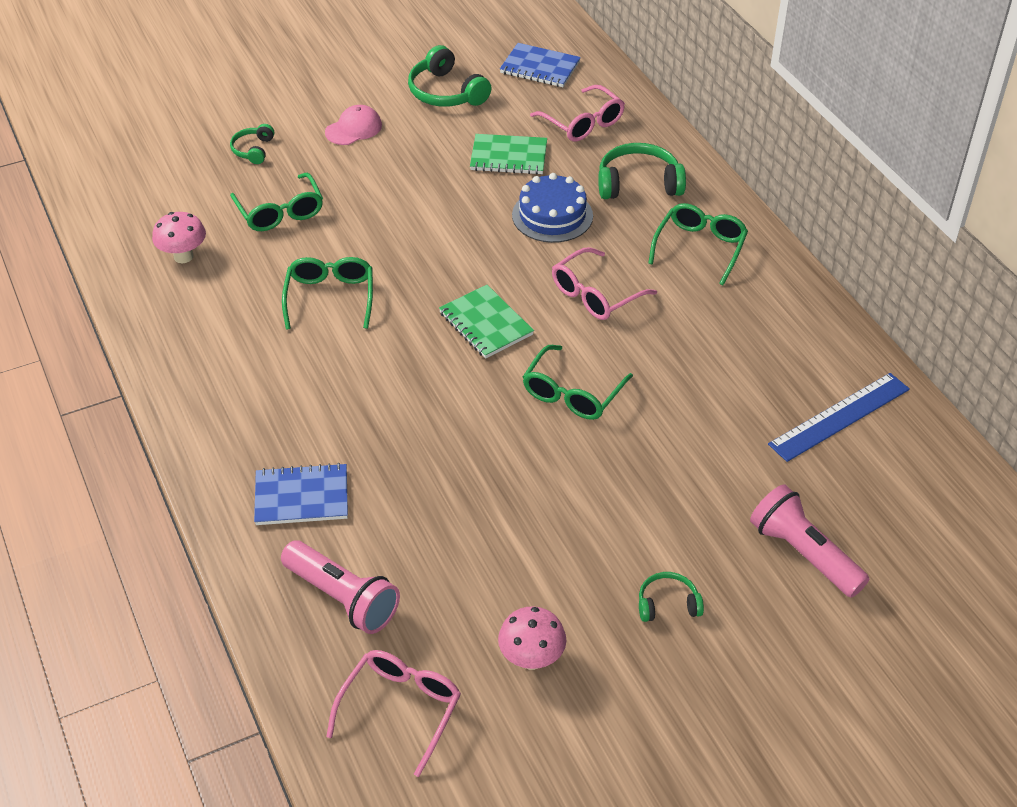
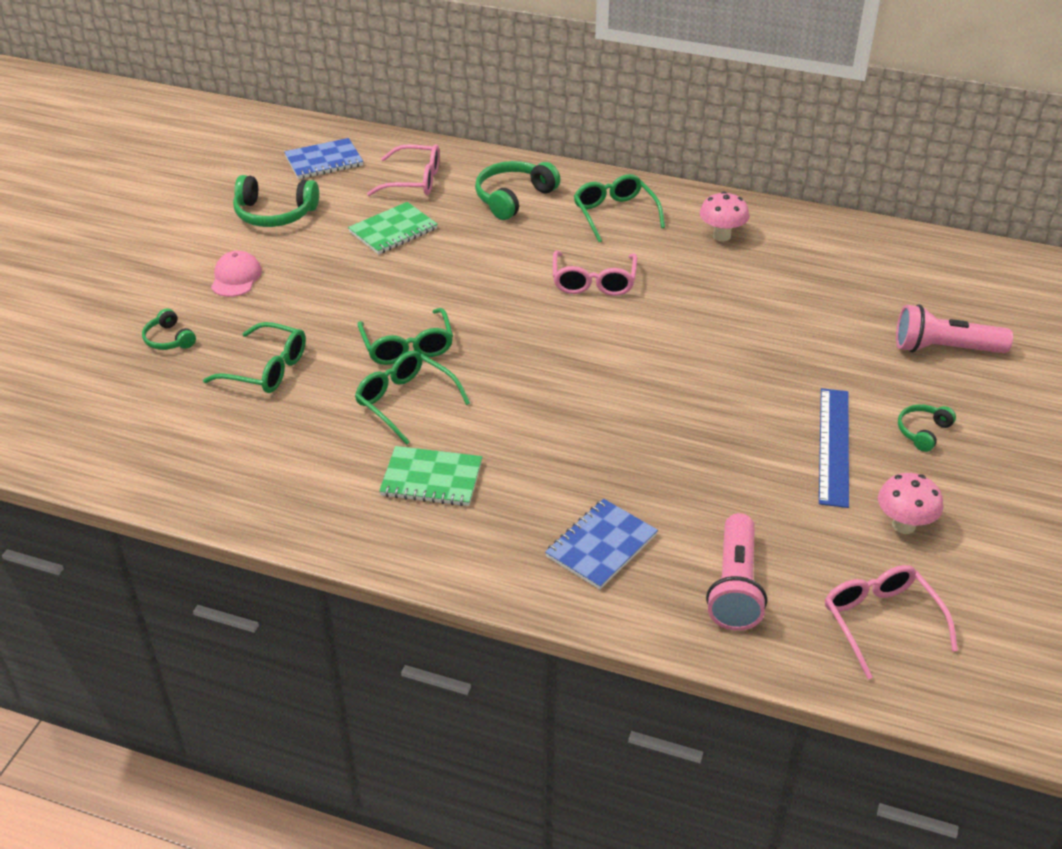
camera: 45 degrees left, 5 degrees down
pink mushroom [152,212,206,263] -> pink mushroom moved to [700,192,749,242]
pink flashlight [281,541,400,634] -> pink flashlight turned 105 degrees clockwise [706,513,767,631]
green notebook [439,285,534,359] -> green notebook moved to [379,446,482,506]
blue cake [512,173,593,243] -> none
green glasses [523,345,633,420] -> green glasses moved to [357,308,453,365]
blue ruler [768,373,910,462] -> blue ruler moved to [819,388,849,508]

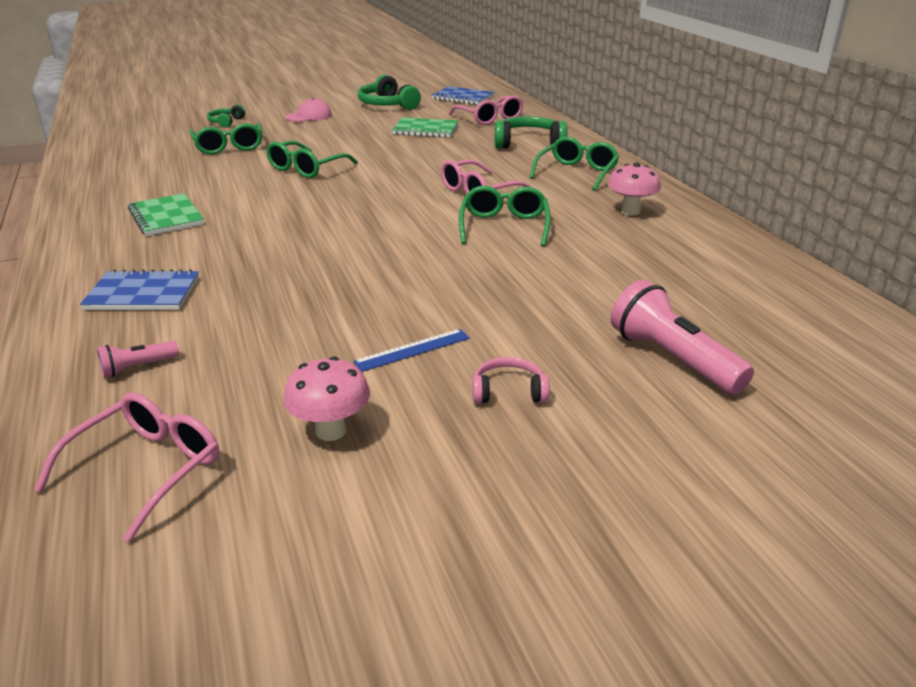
camera: 50 degrees right, 10 degrees down
green glasses [355,350,470,445] -> green glasses moved to [459,186,551,246]
pink flashlight [706,513,767,631] -> pink flashlight [97,341,179,378], size x0.50
blue ruler [819,388,849,508] -> blue ruler [353,329,470,372], size x0.59
green headphones [898,405,956,452] -> pink headphones [472,357,550,404]

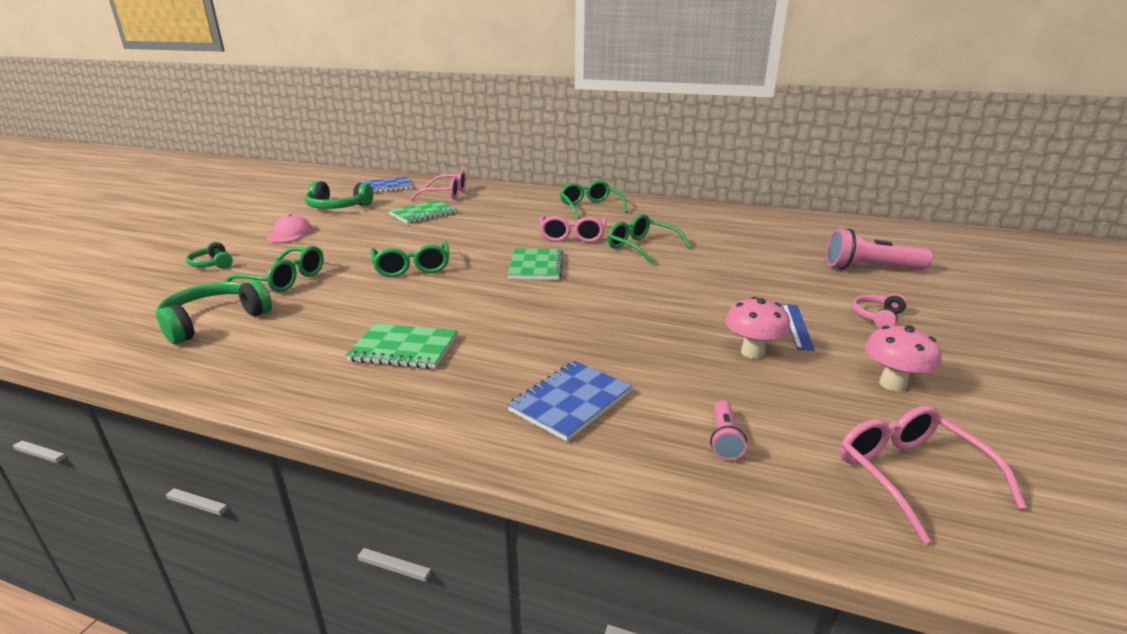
camera: 50 degrees left, 5 degrees down
green headphones [495,116,568,149] -> green headphones moved to [156,280,272,344]
pink mushroom [608,163,661,216] -> pink mushroom moved to [725,297,791,359]
none -> green notebook [507,248,563,280]

